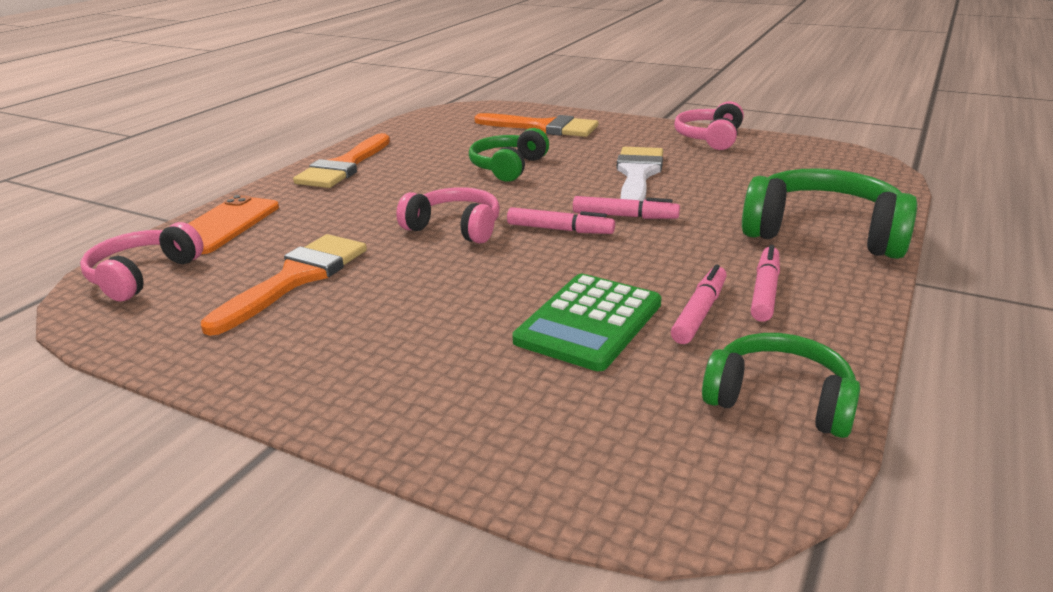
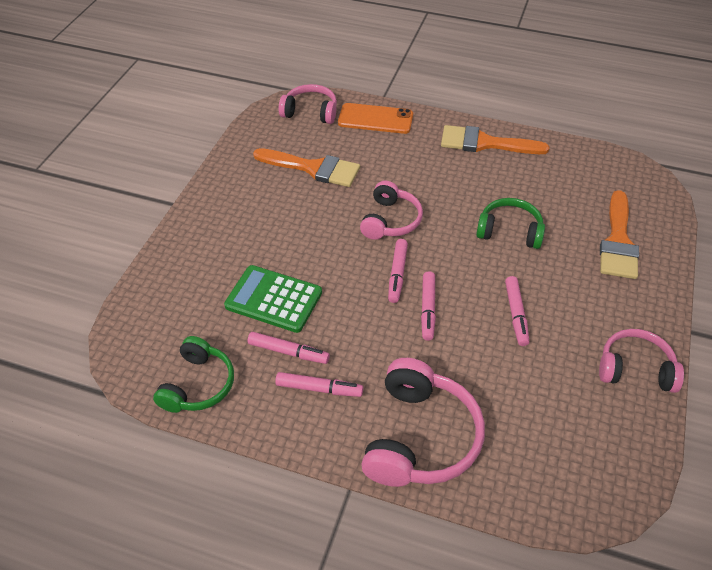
camera: 80 degrees right, 20 degrees up
white brush [617,147,663,201] -> pink marker [505,276,529,346]
green headphones [742,168,917,259] -> pink headphones [361,358,485,487]

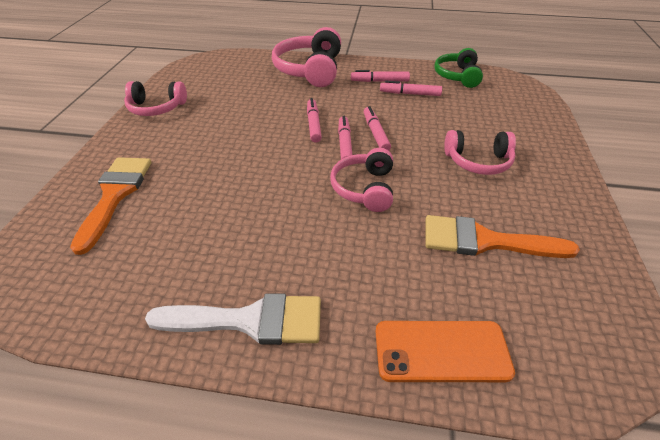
camera: 170 degrees right, 5 degrees down
green calculator [224,265,322,333] -> none
pink headphones [278,84,337,124] -> pink headphones moved to [444,130,516,175]
orange brush [441,125,549,154] -> white brush [145,293,321,345]
green headphones [476,198,545,249] -> none
pink marker [505,276,529,346] -> pink marker moved to [364,106,391,151]

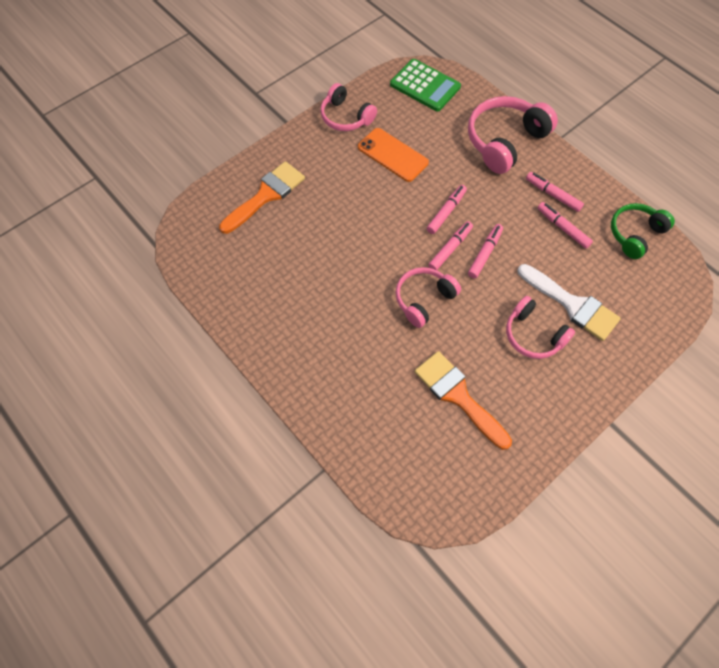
camera: 40 degrees right, 20 degrees up
white brush [145,293,321,345] -> white brush moved to [517,264,621,341]
orange phone [376,321,515,382] -> orange phone moved to [358,128,429,182]
none -> green calculator [390,59,461,111]

